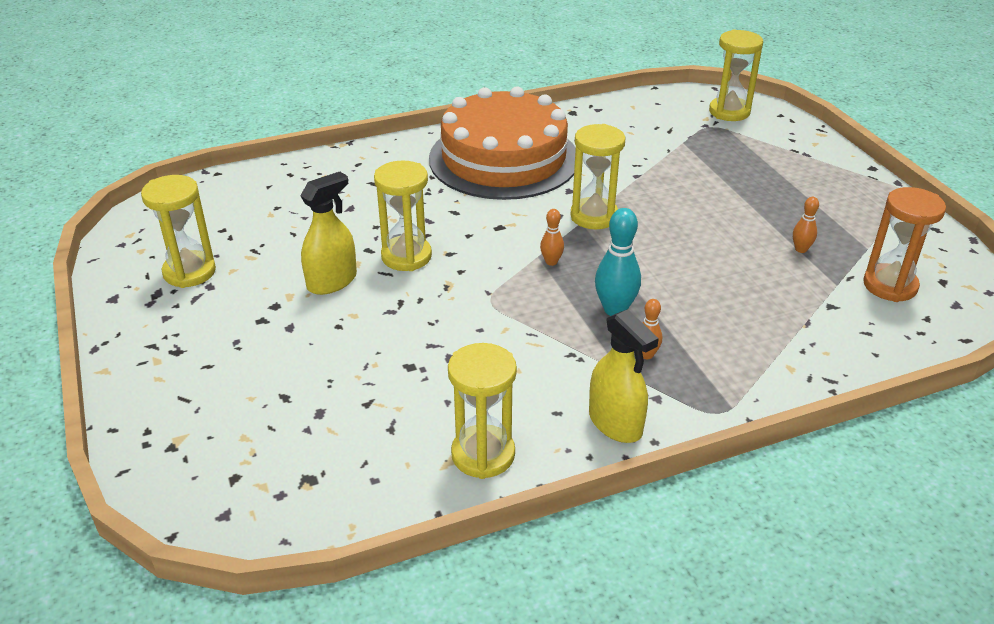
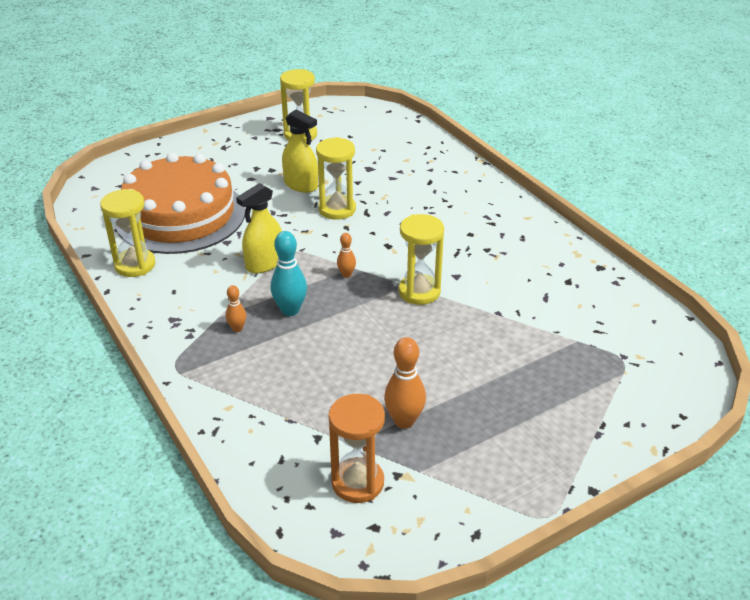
camera: 80 degrees right, 0 degrees up
orange cake [429,87,576,200] -> orange cake moved to [115,153,246,254]
yellow spray bottle [589,309,659,443] -> yellow spray bottle moved to [236,183,282,273]
yellow hourglass [709,30,763,121] -> none
orange bowling pin [793,197,819,253] -> orange bowling pin [384,337,426,429], size x1.79

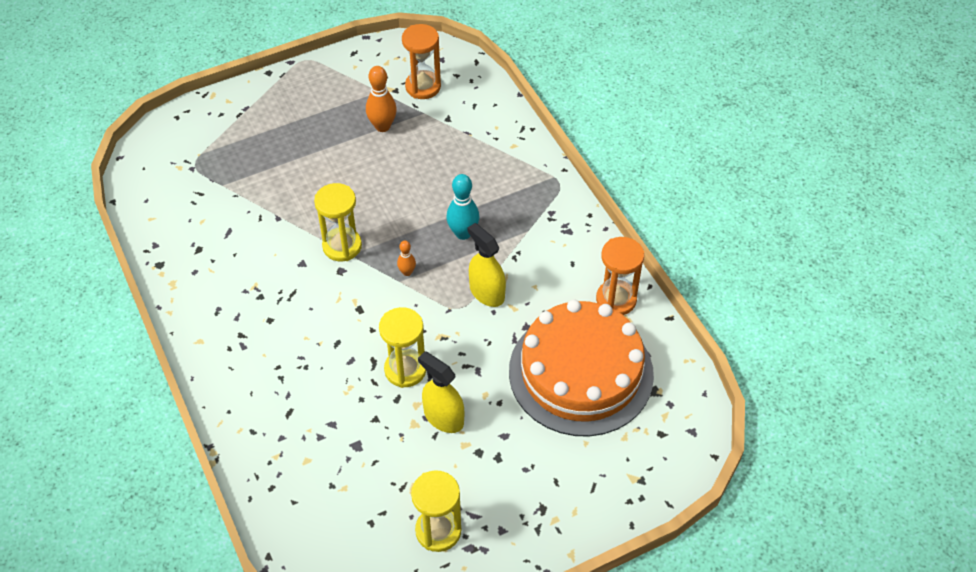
camera: 175 degrees left, 15 degrees up
yellow hourglass [100,189,155,277] -> orange hourglass [596,237,644,315]
orange bowling pin [226,285,246,332] -> none
yellow spray bottle [236,183,282,273] -> yellow spray bottle turned 90 degrees counterclockwise [468,223,506,307]

